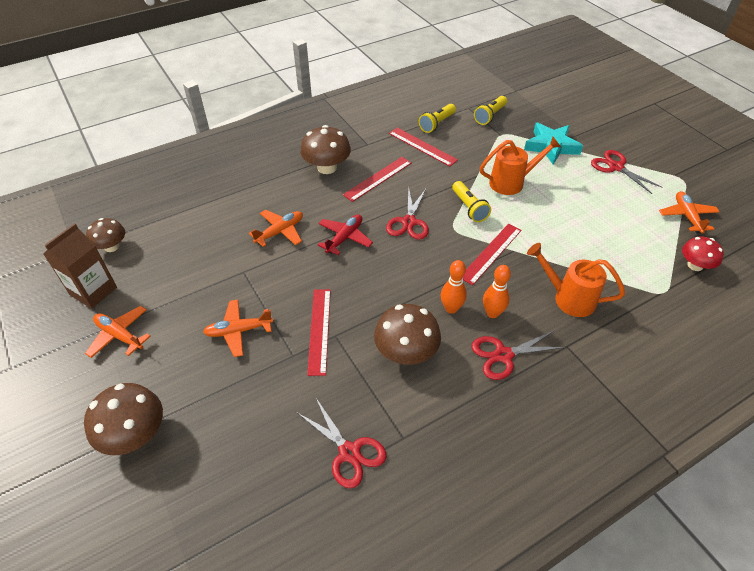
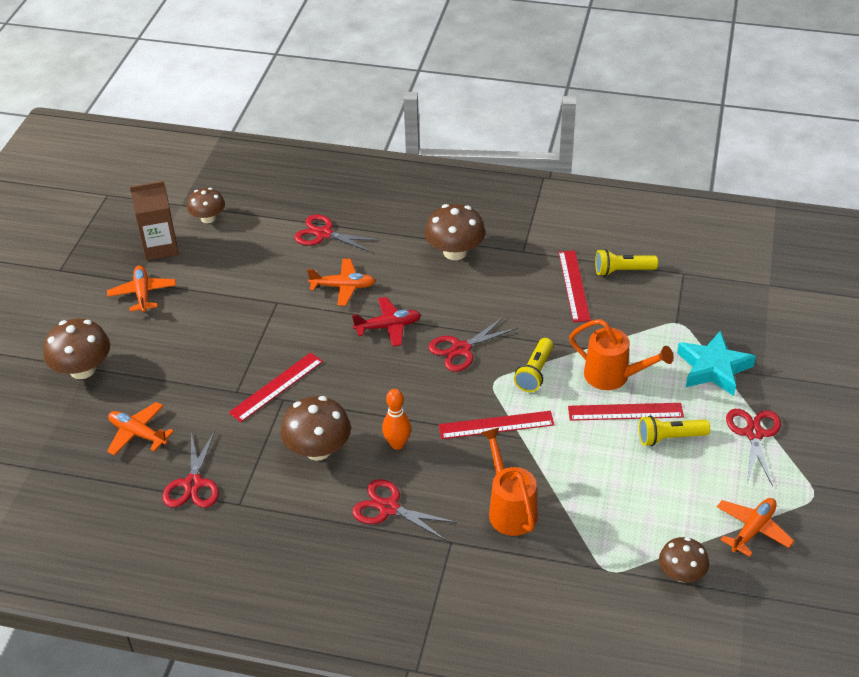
camera: 45 degrees right, 5 degrees down
orange plane [203,299,273,357] -> orange plane moved to [107,402,174,456]
red ruler [343,157,412,202] -> red ruler moved to [568,403,684,421]
yellow flashlight [474,96,507,125] -> yellow flashlight moved to [639,416,710,446]
orange bowling pin [483,265,511,318] -> none
red mushroom [682,236,724,271] -> brown mushroom [659,537,709,582]
none -> red scissors [294,214,380,253]

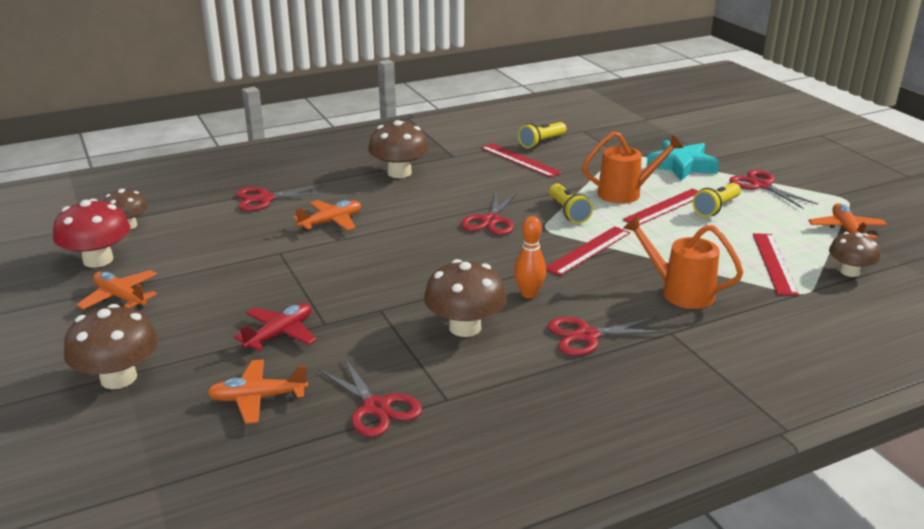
camera: 40 degrees left, 15 degrees down
brown carton [130,181,179,260] -> red mushroom [53,199,130,268]
red ruler [229,353,323,422] -> red ruler moved to [753,233,799,296]
red plane [352,297,421,347] -> red plane moved to [234,303,317,352]

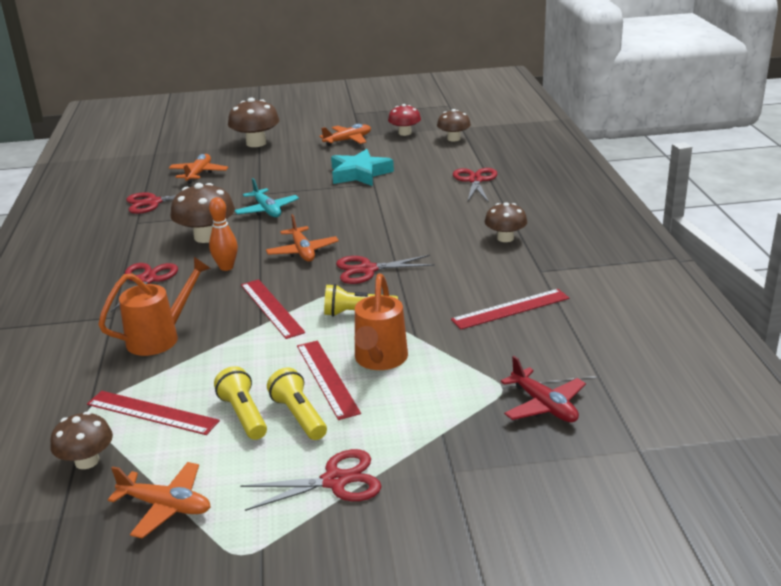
camera: 110 degrees right, 0 degrees up
red mushroom [53,199,130,268] -> red mushroom [388,104,421,136], size x0.65
red plane [234,303,317,352] -> red plane moved to [501,356,586,422]
orange plane [293,200,361,231] -> orange plane moved to [266,214,339,261]
brown mushroom [368,120,429,178] -> brown mushroom [485,202,527,242], size x0.65
red scissors [461,193,517,235] -> red scissors turned 45 degrees counterclockwise [336,255,435,284]
yellow flashlight [518,122,566,149] -> yellow flashlight moved to [214,366,267,440]
turquoise star [647,140,719,181] -> turquoise star moved to [331,149,394,186]
none -> turquoise plane [234,178,299,217]

